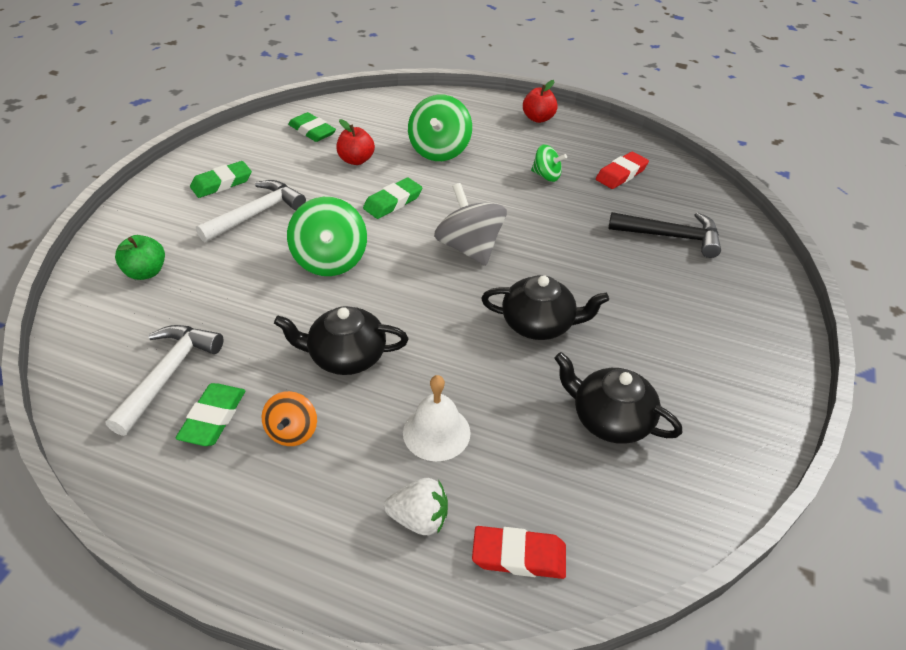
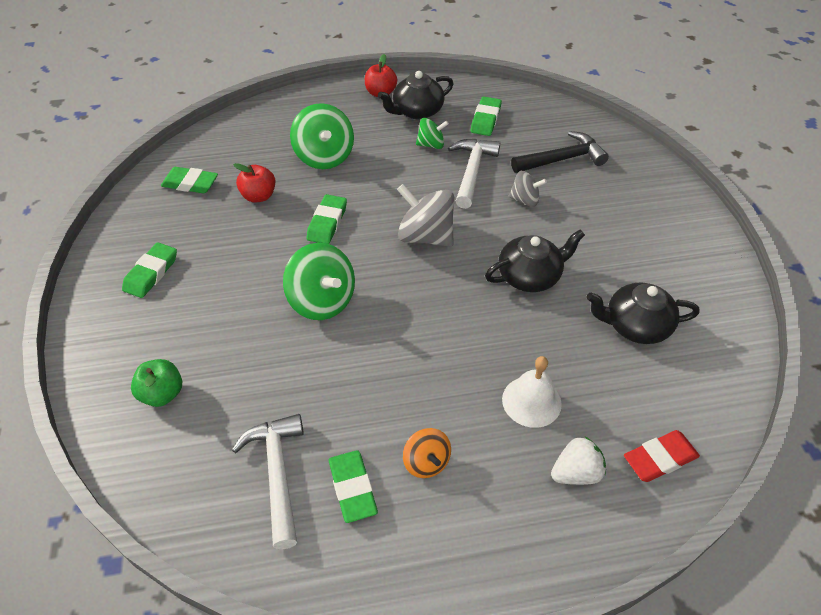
camera: 30 degrees left, 5 degrees up
white hammer [196,180,306,242] -> white hammer moved to [448,139,500,209]
black teapot [274,306,408,375] -> black teapot moved to [378,71,453,119]
red eraser [596,152,649,189] -> green eraser [471,97,502,136]
none -> grey spinning top [509,171,547,207]

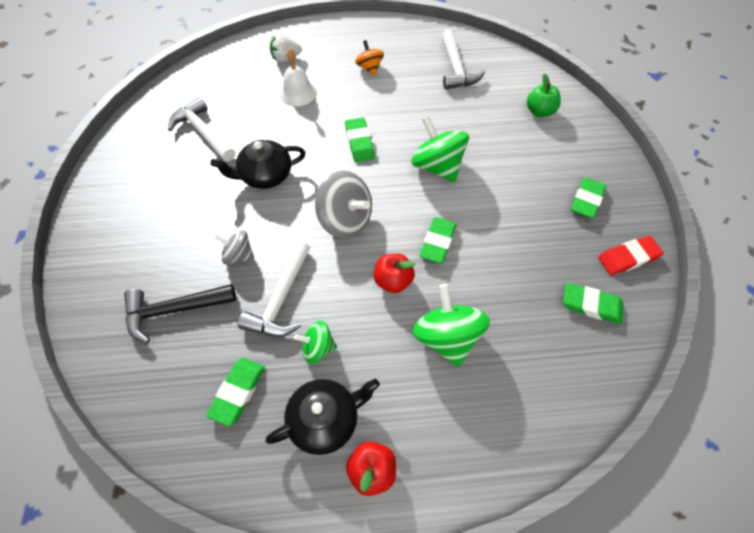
camera: 175 degrees left, 10 degrees up
red apple [233,163,276,202] -> red apple moved to [374,253,415,293]
green eraser [329,450,378,523] -> green eraser moved to [345,118,375,162]
black teapot [586,283,699,344] -> white hammer [168,97,235,162]
red eraser [624,430,700,482] -> red eraser moved to [598,236,664,275]

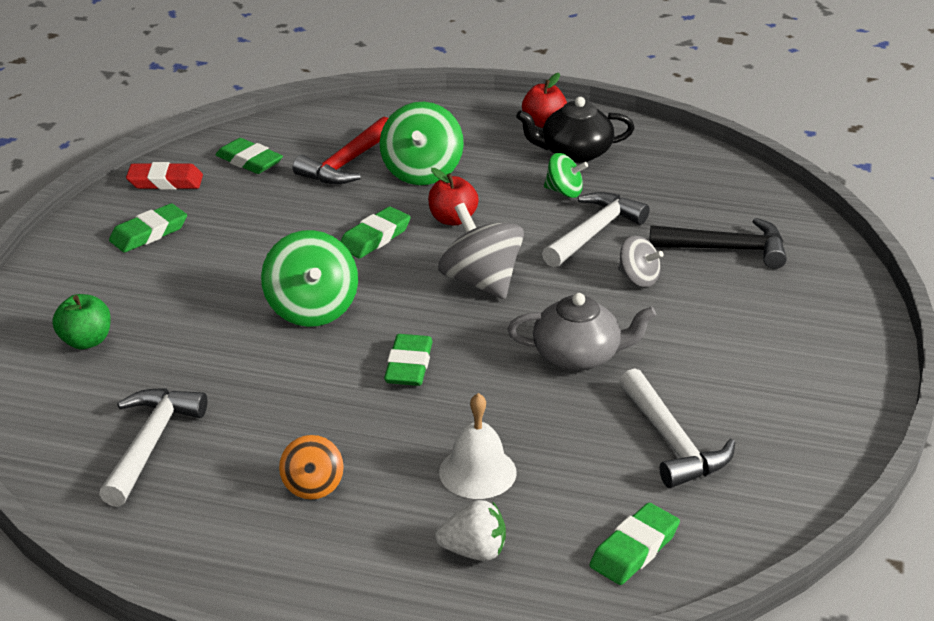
camera: 160 degrees left, 25 degrees down
green eraser [206,358,265,427] -> green eraser moved to [589,503,680,585]
black teapot [211,140,306,189] -> grey teapot [508,293,656,371]
none -> red hammer [293,117,388,184]

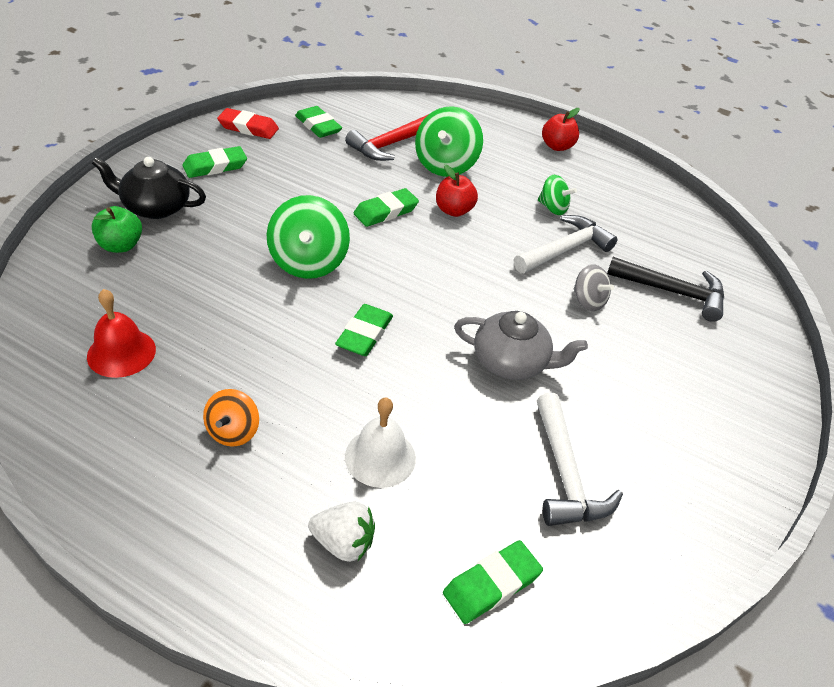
camera: 10 degrees right, 10 degrees up
white hammer [99,388,207,507] -> red bell [87,289,156,378]
grey spinning top [438,203,524,299] -> none
black teapot [516,97,635,163] -> black teapot moved to [92,157,206,219]

